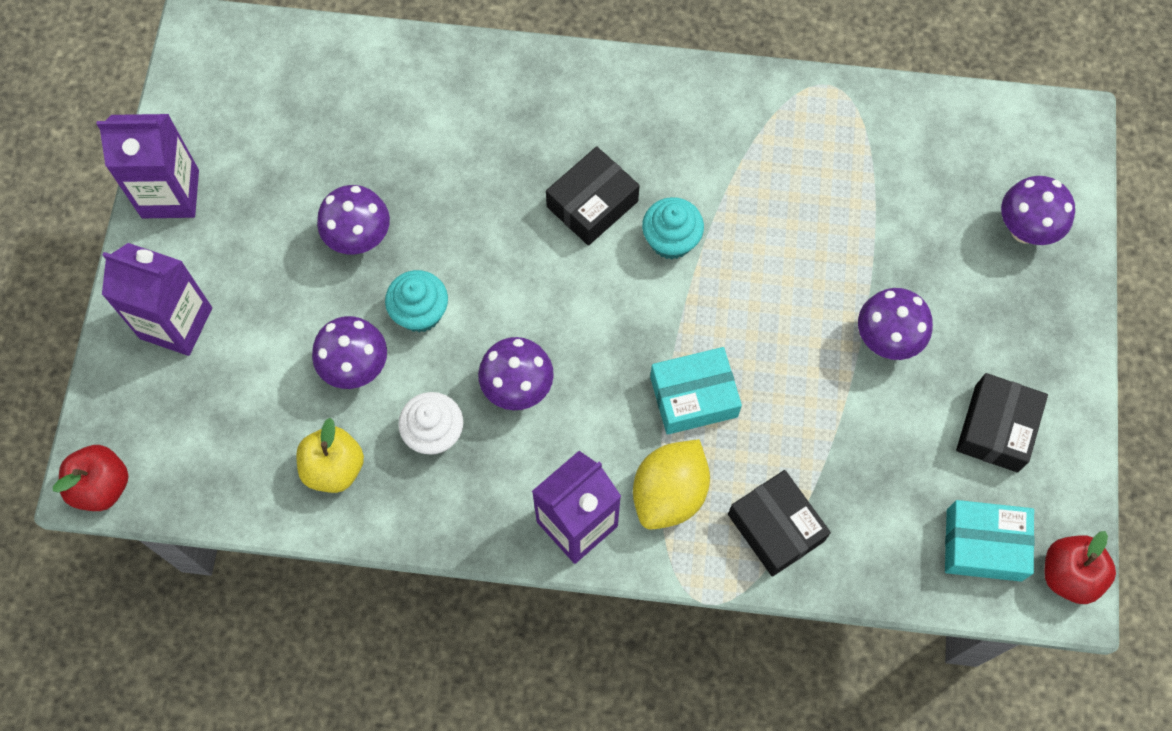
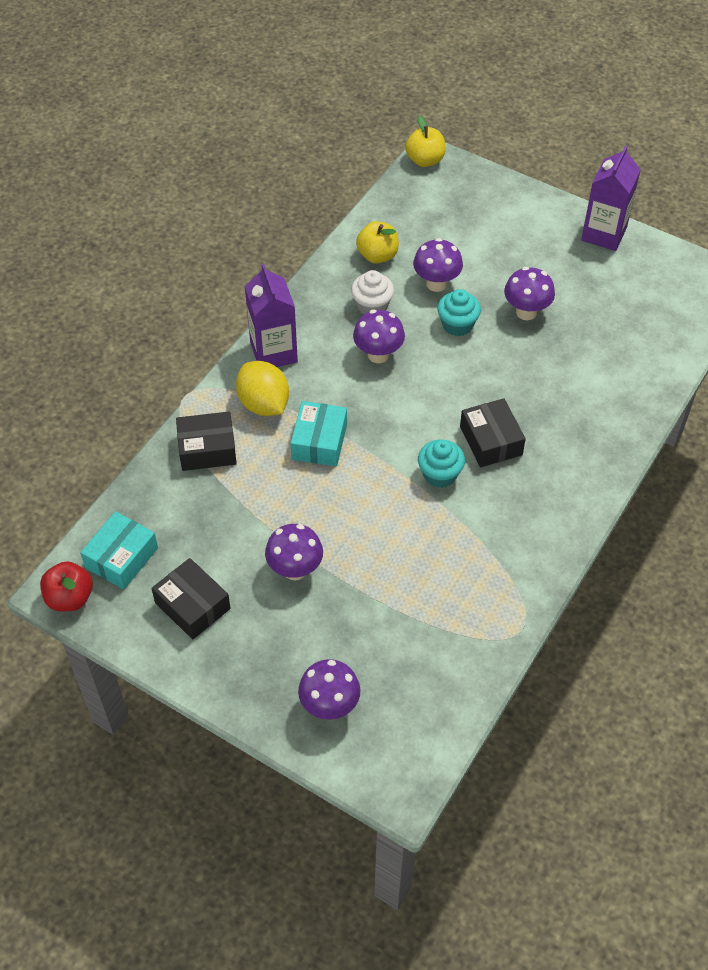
camera: 115 degrees right, 15 degrees down
red apple [53,445,129,511] -> yellow apple [405,116,446,167]
purple carton [102,243,212,356] -> none

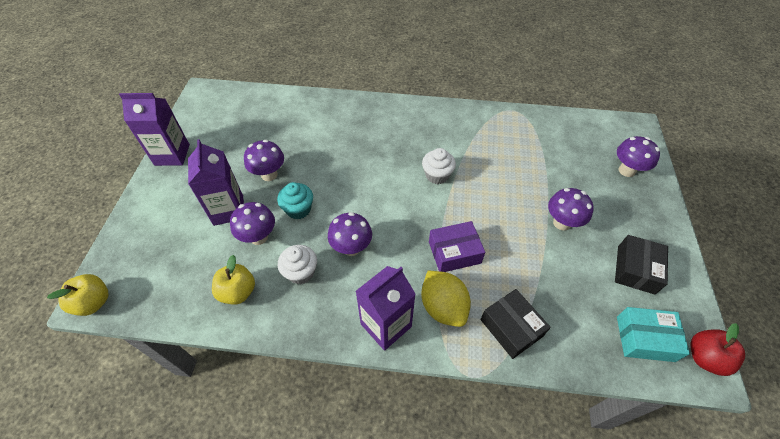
camera: 115 degrees left, 0 degrees up
yellow lemon [236,361,289,416] -> yellow lemon turned 60 degrees counterclockwise [421,271,471,327]
turquoise box [290,401,347,467] -> purple box [429,221,485,272]
turquoise cupcake [418,439,465,488] -> white cupcake [422,148,456,184]
black box [460,398,526,467] -> none
none -> purple carton [188,139,244,226]

